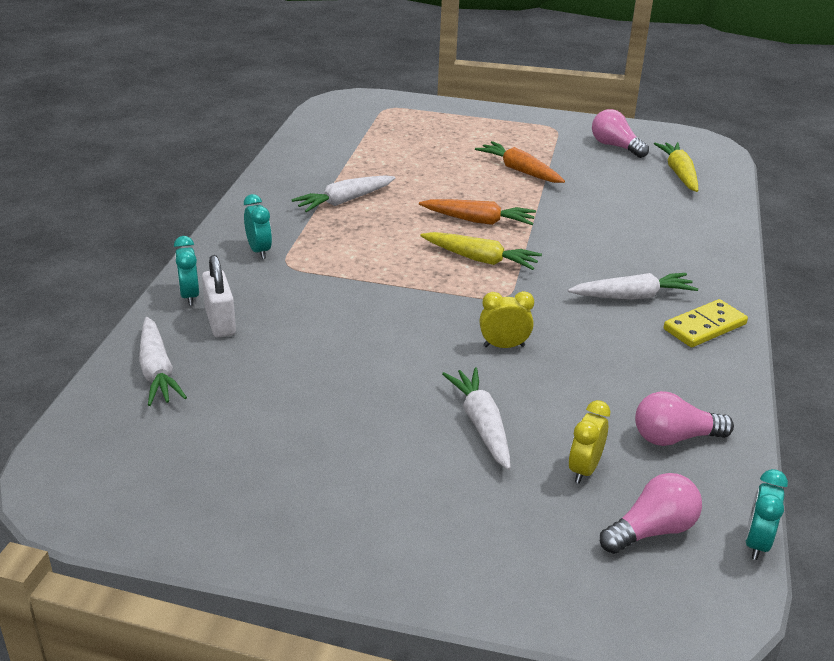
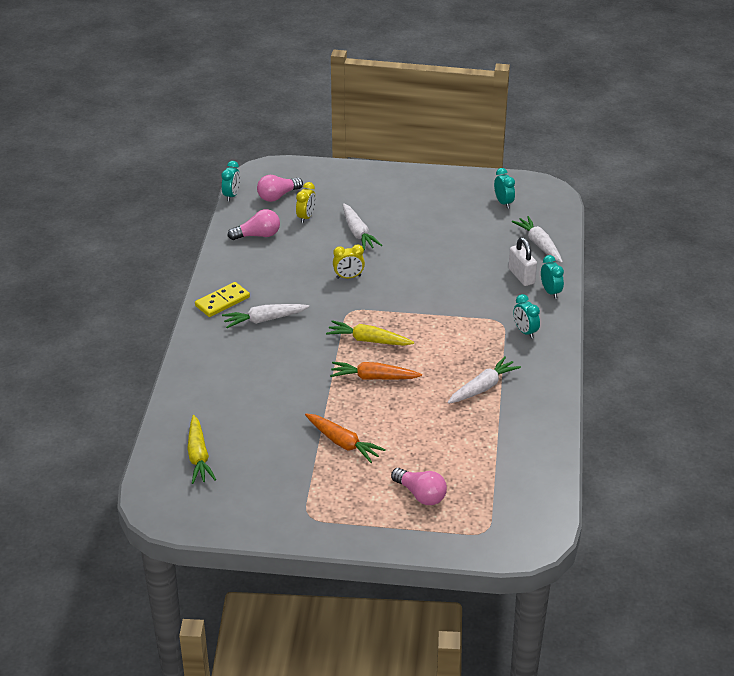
camera: 175 degrees right, 5 degrees up
pink light bulb [592,109,649,158] -> pink light bulb moved to [391,468,447,505]
none -> turquoise clock [494,168,515,209]

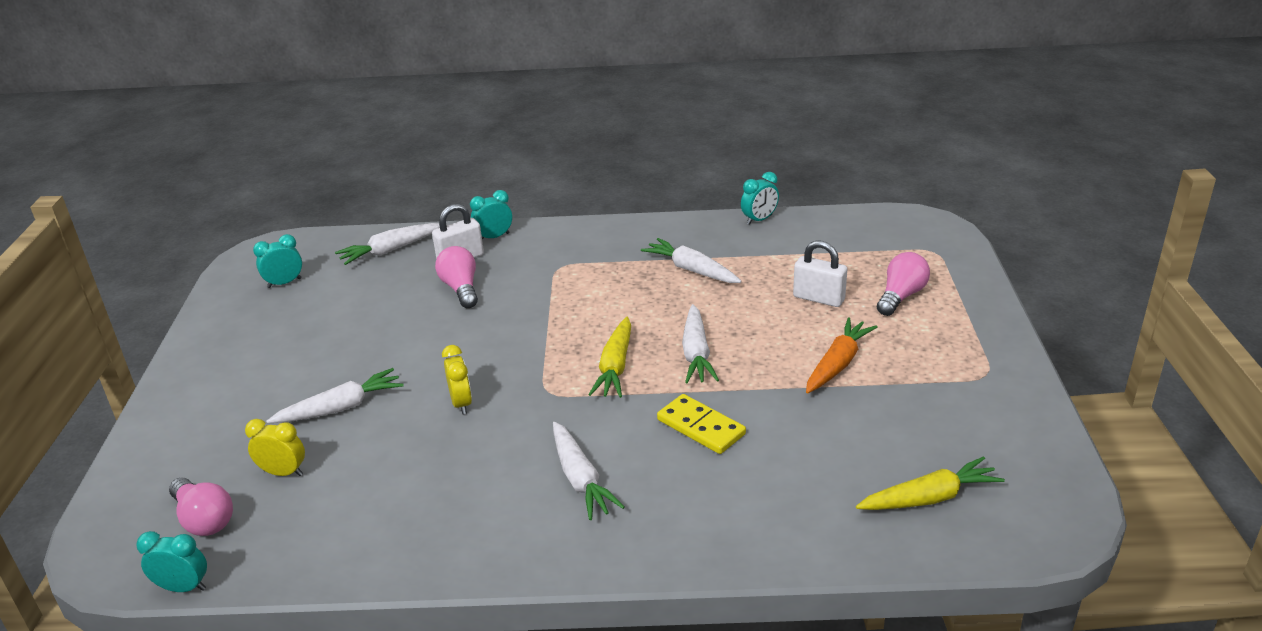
camera: 95 degrees left, 5 degrees down
yellow domino [195,282,250,317] -> yellow domino moved to [657,394,746,454]
pink light bulb [228,209,280,240] -> pink light bulb moved to [435,246,478,308]
orange carrot [330,362,422,380] -> white carrot [682,304,719,383]
turquoise clock [513,294,540,339] -> turquoise clock moved to [741,172,779,225]
none -> white padlock [793,240,847,307]

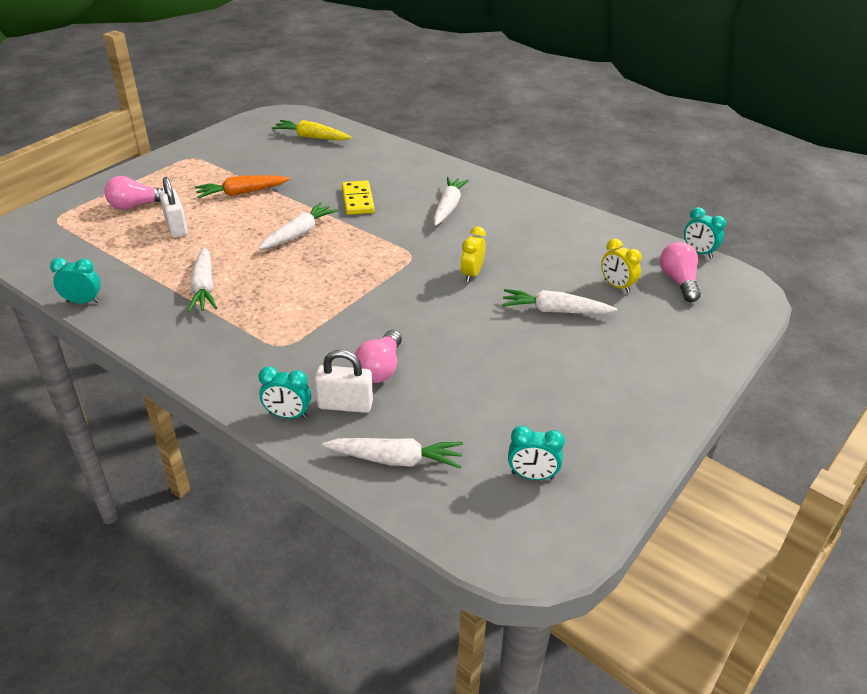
camera: 145 degrees left, 5 degrees up
yellow carrot [588,317,631,398] -> none

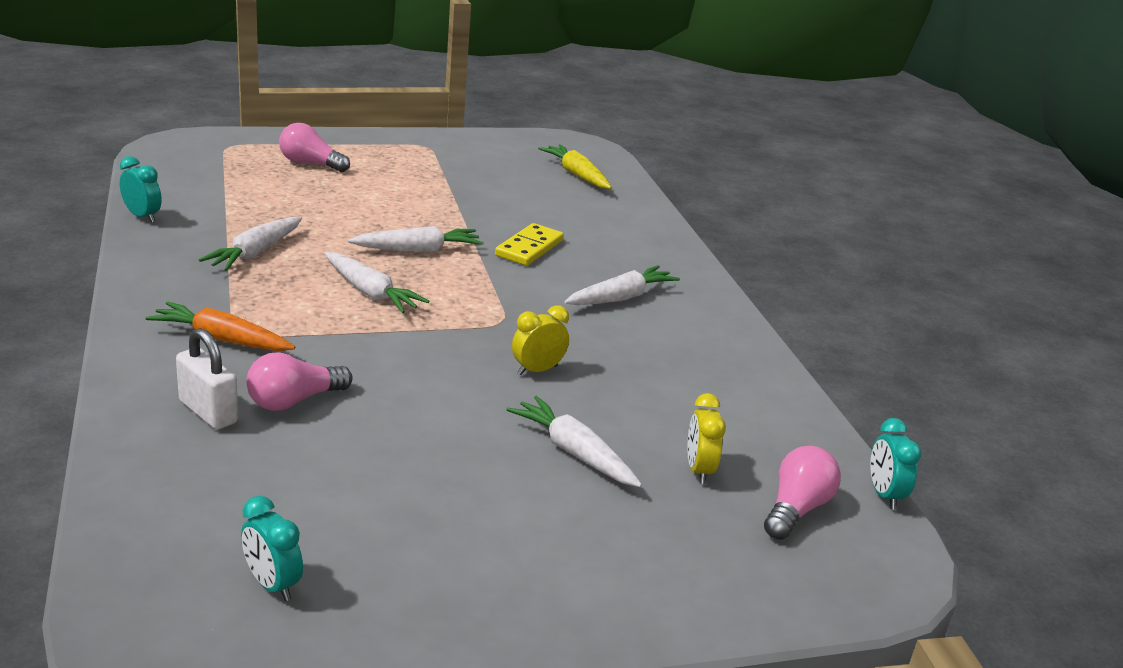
camera: 35 degrees right, 10 degrees down
white padlock [159,177,188,238] -> none
orange carrot [195,175,290,198] -> orange carrot moved to [146,301,295,351]
turquoise clock [259,366,311,419] -> none
white carrot [322,438,463,469] -> white carrot moved to [324,252,430,313]

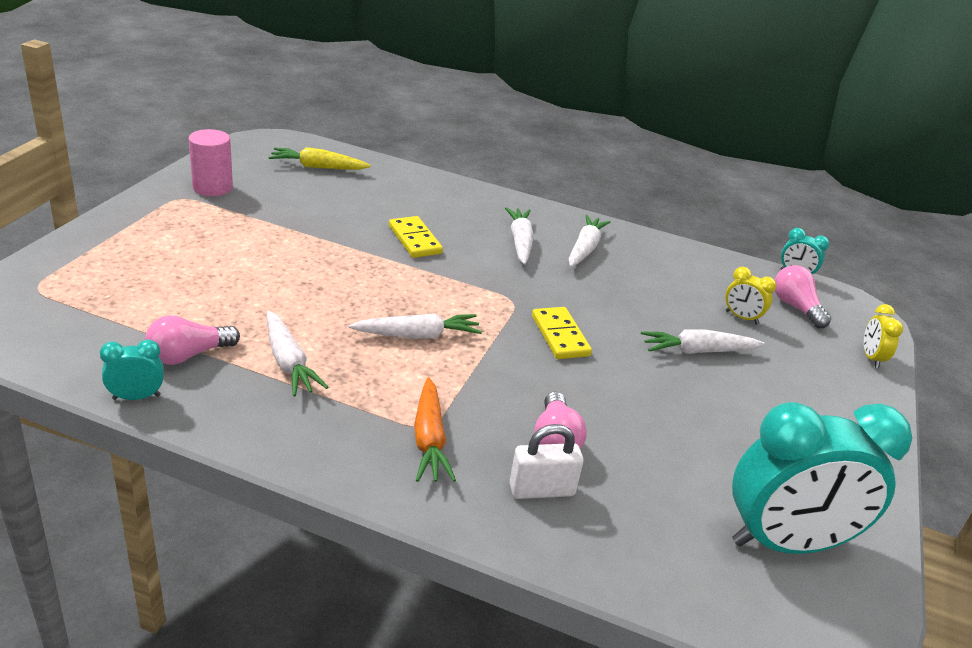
camera: 55 degrees left, 5 degrees up
orange carrot [146,301,295,351] -> orange carrot turned 60 degrees counterclockwise [414,377,456,482]
turquoise clock [241,496,303,601] -> turquoise clock [732,402,912,554], size x2.39
pink light bulb [279,123,350,172] -> pink light bulb moved to [145,315,240,365]
white carrot [348,226,483,253] -> white carrot moved to [569,215,611,267]
yellow clock [512,305,569,375] -> yellow clock moved to [864,304,903,368]
none -> pink cylinder [189,129,233,196]
none -> yellow domino [532,307,592,359]

